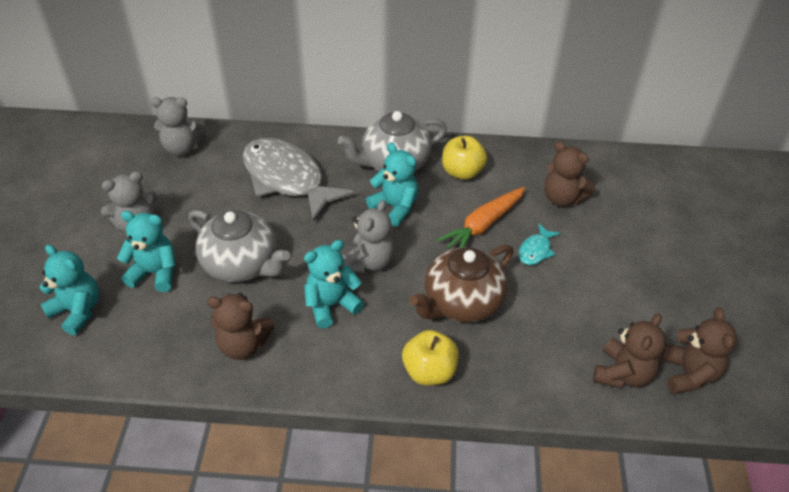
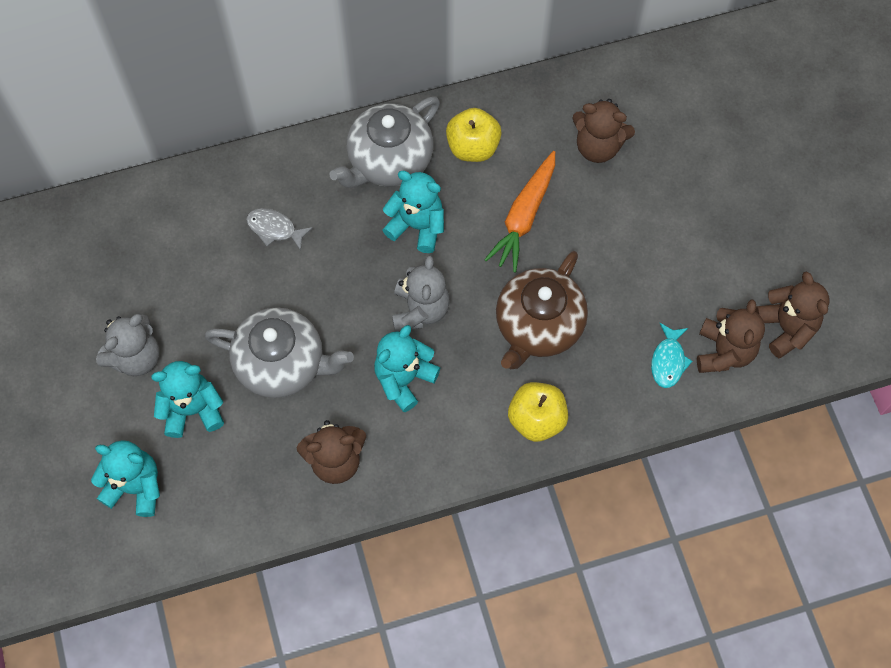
camera: 20 degrees left, 20 degrees up
grey teddy bear [150,97,206,156] -> none
grey fish [242,138,354,222] -> grey fish [246,208,313,251], size x0.42
turquoise fish [519,224,560,265] -> turquoise fish moved to [651,323,693,388]

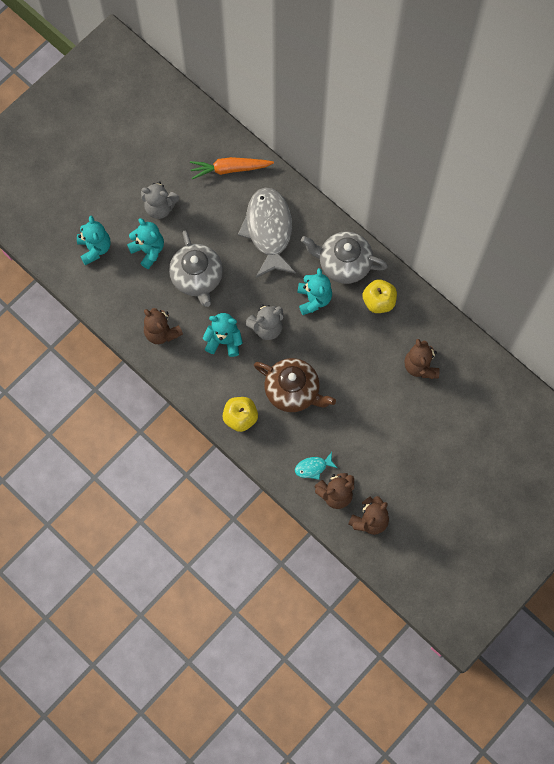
camera: 60 degrees right, 5 degrees up
grey fish [246,208,313,251] -> grey fish [238,187,296,278], size x2.38
orange carrot [484,151,555,273] -> orange carrot moved to [190,157,274,179]
brown teapot [496,251,588,369] -> brown teapot turned 150 degrees counterclockwise [254,358,336,412]

